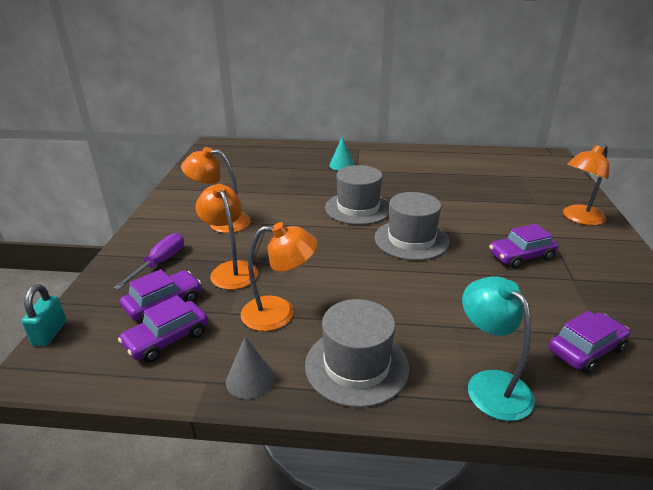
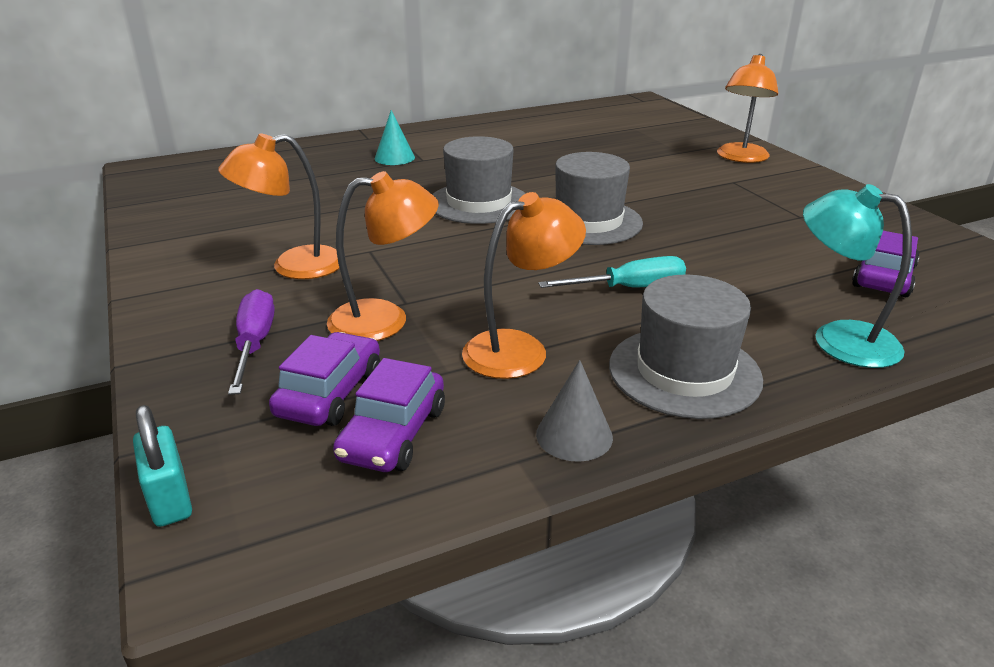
camera: 30 degrees left, 0 degrees up
orange lamp [195,184,258,290] -> orange lamp turned 135 degrees clockwise [327,171,439,341]
purple car [489,224,559,268] -> none
none -> turquoise screwdriver [538,256,686,288]

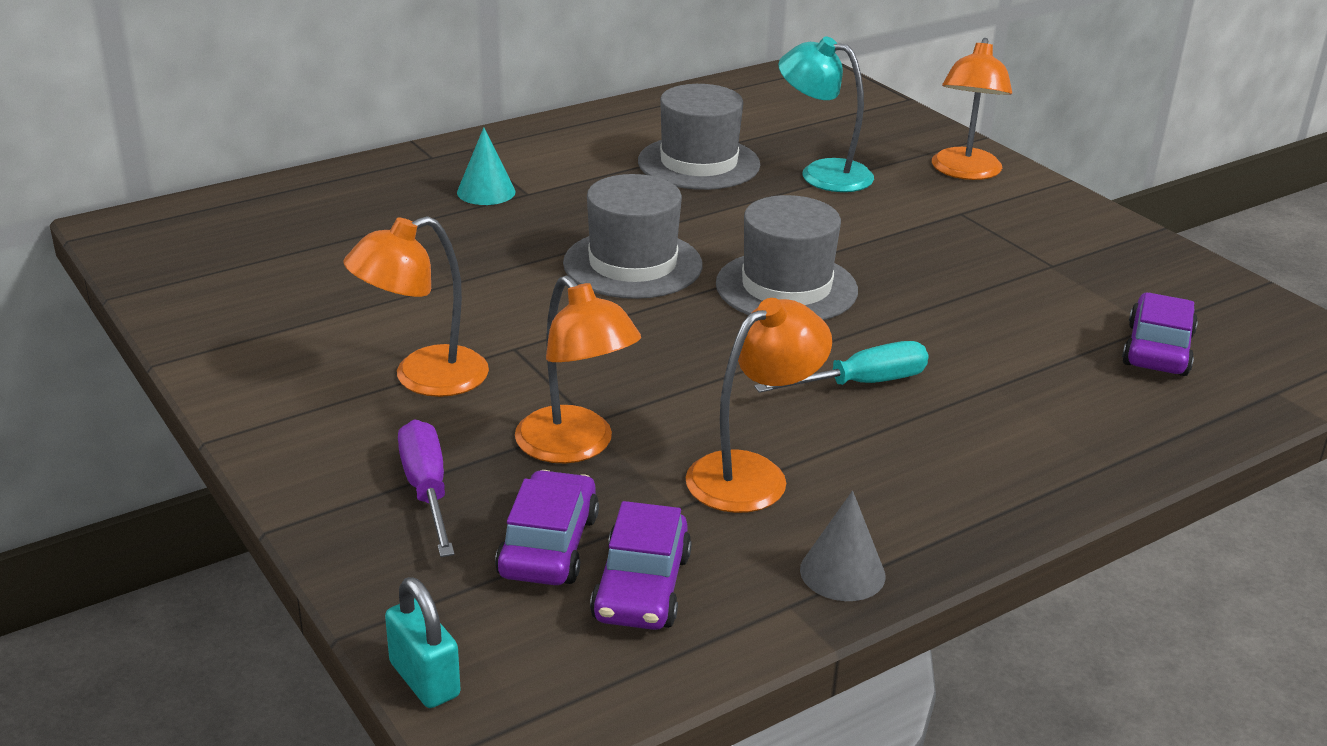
camera: 10 degrees left, 0 degrees up
orange lamp [327,171,439,341] -> orange lamp turned 75 degrees clockwise [515,276,641,464]
grey hat [609,275,763,419] -> grey hat moved to [638,84,760,190]
turquoise lamp [803,184,912,368] -> turquoise lamp moved to [778,36,874,192]

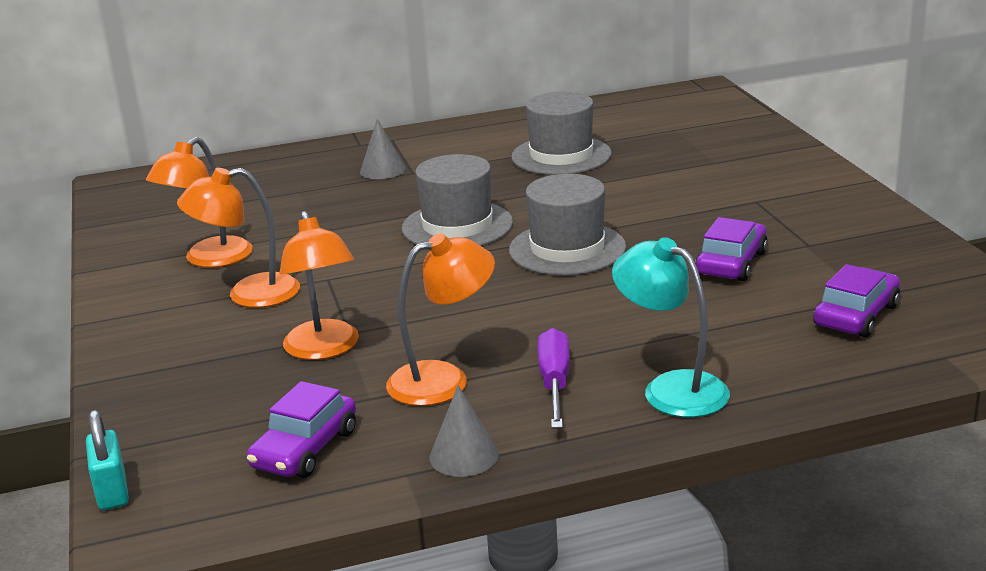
camera: 20 degrees right, 5 degrees down
purple screwdriver [398,419,454,557] -> purple screwdriver moved to [538,328,570,428]
turquoise cone [457,127,516,205] -> grey cone [360,119,406,179]
purple car [495,470,599,585] -> purple car moved to [695,217,768,281]
turquoise screwdriver [754,341,929,393] -> none
turquoise lamp [778,36,874,192] -> turquoise lamp moved to [612,237,730,418]
orange lamp [932,38,1012,180] -> orange lamp moved to [146,137,253,268]

